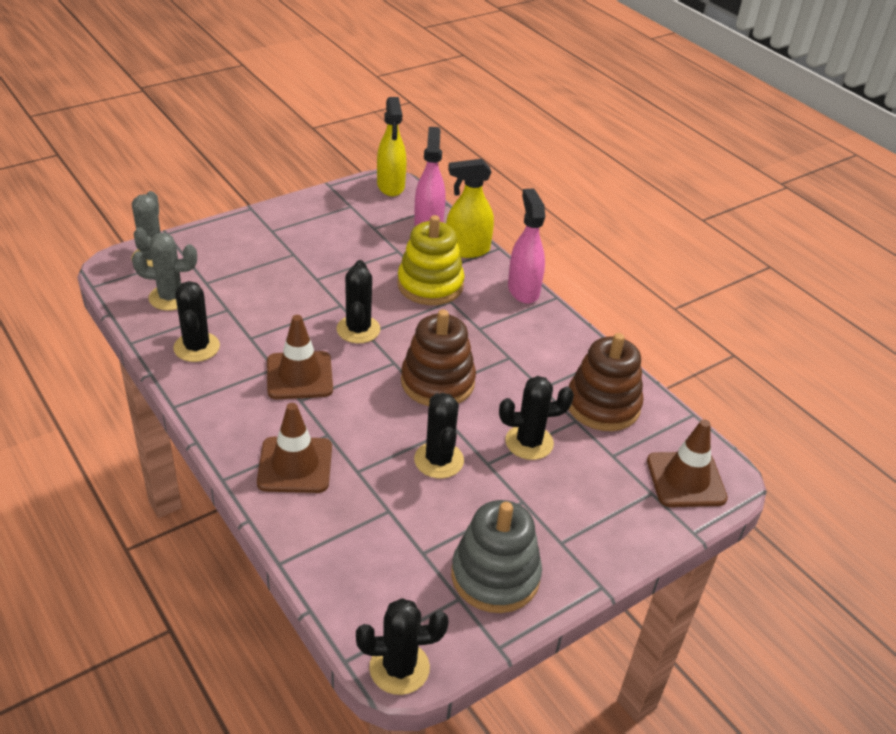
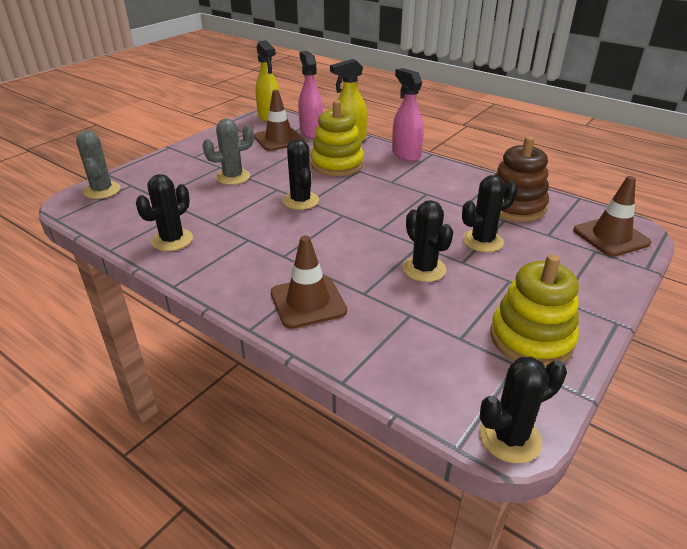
camera: 15 degrees left, 5 degrees down
grey cactus [132,233,197,311] -> grey cactus moved to [202,119,254,185]
black cactus [173,281,220,362] -> black cactus turned 60 degrees clockwise [136,174,193,251]
brown traffic cone [267,315,333,399] -> brown traffic cone moved to [254,90,305,151]
brown stacking toy [401,310,476,406] -> none
grey stacking toy [451,500,542,613] -> yellow stacking toy [490,254,579,367]

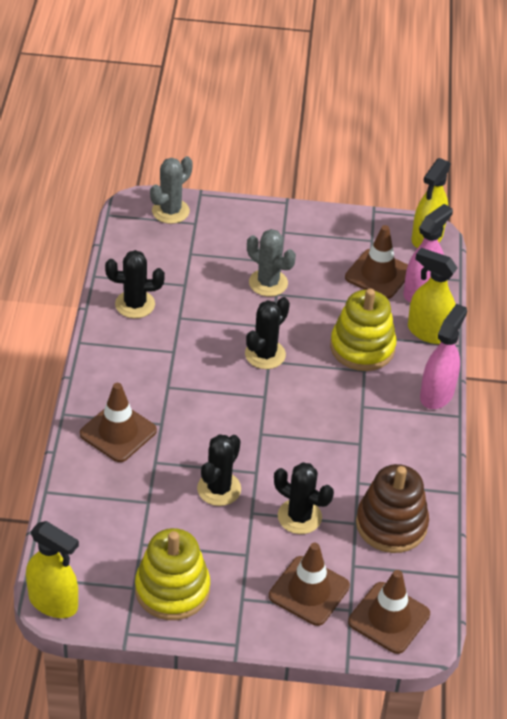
camera: 55 degrees right, 10 degrees up
black cactus [480,357,567,464] -> yellow spray bottle [26,521,79,618]
none -> brown traffic cone [269,543,350,626]

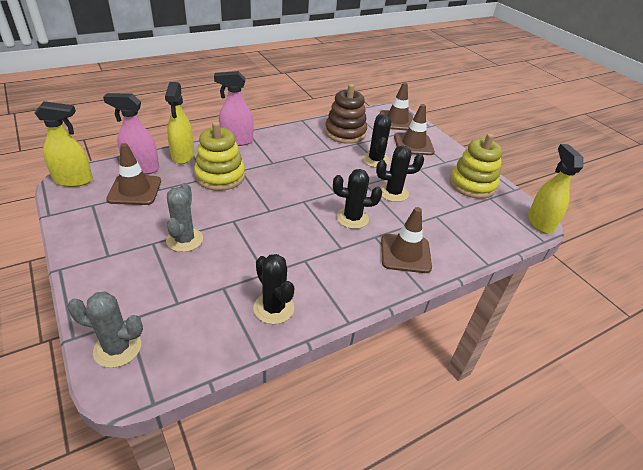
camera: 125 degrees left, 5 degrees down
black cactus [245,297,290,369] -> black cactus moved to [333,169,382,229]

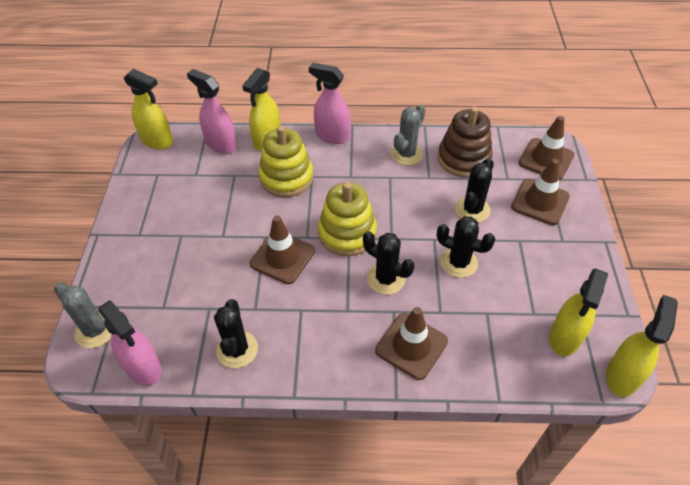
camera: 35 degrees right, 10 degrees up
brown traffic cone [106,143,161,205] -> brown traffic cone moved to [250,216,315,284]
grey cactus [166,183,203,252] -> grey cactus moved to [391,105,426,165]
yellow stacking toy [450,133,503,199] -> yellow stacking toy moved to [318,182,377,256]
none -> pink spray bottle [98,300,162,386]
none -> yellow spray bottle [549,268,608,356]

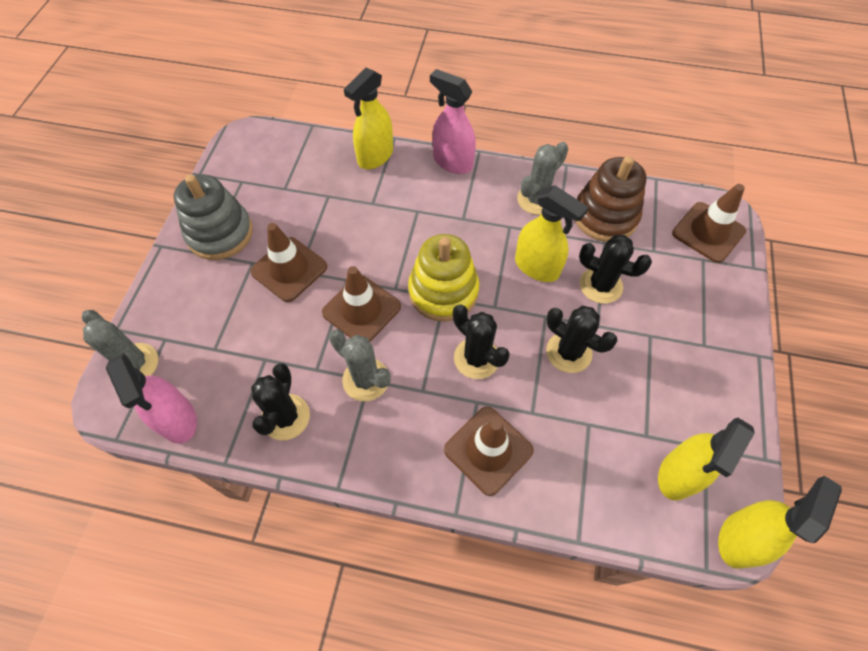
camera: 10 degrees right, 10 degrees up
yellow spray bottle [124,69,173,150] -> yellow spray bottle moved to [515,185,589,282]
pink spray bottle [187,69,237,154] -> none
yellow stacking toy [258,125,313,197] -> none
black cactus [455,158,494,223] -> black cactus turned 75 degrees clockwise [579,235,652,304]
brown traffic cone [511,159,570,225] -> brown traffic cone moved to [250,223,327,302]
none -> grey stacking toy [173,174,253,260]
none -> grey cactus [329,329,391,401]

